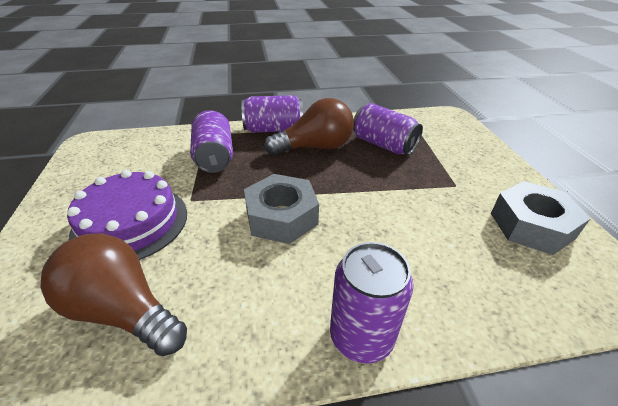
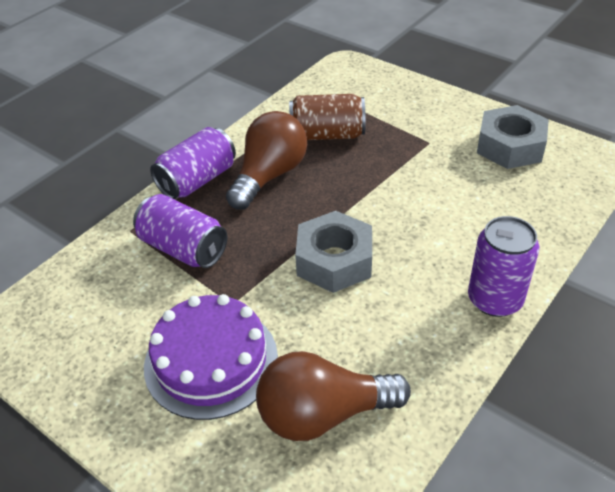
camera: 40 degrees left, 5 degrees up
purple can [353,103,423,155] -> brown can [289,94,366,140]

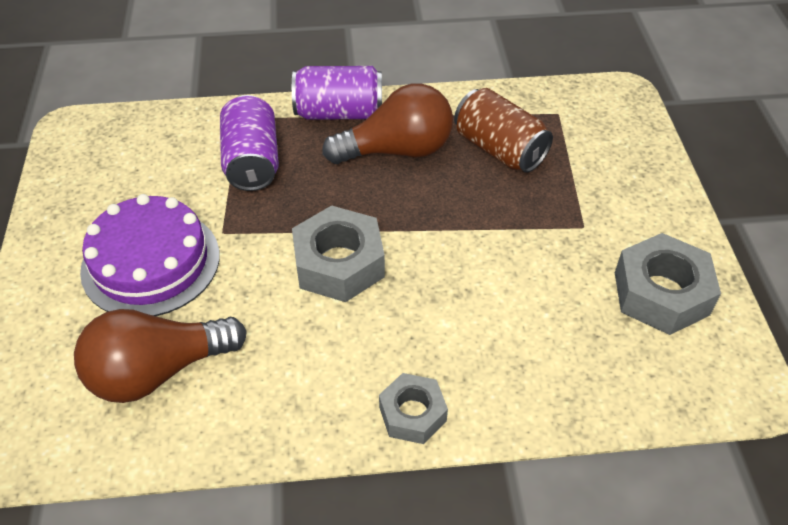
camera: 45 degrees right, 5 degrees up
brown light bulb [256,351,411,441] -> brown light bulb turned 60 degrees counterclockwise [74,309,247,403]
purple can [468,216,539,317] -> grey nut [379,373,448,444]

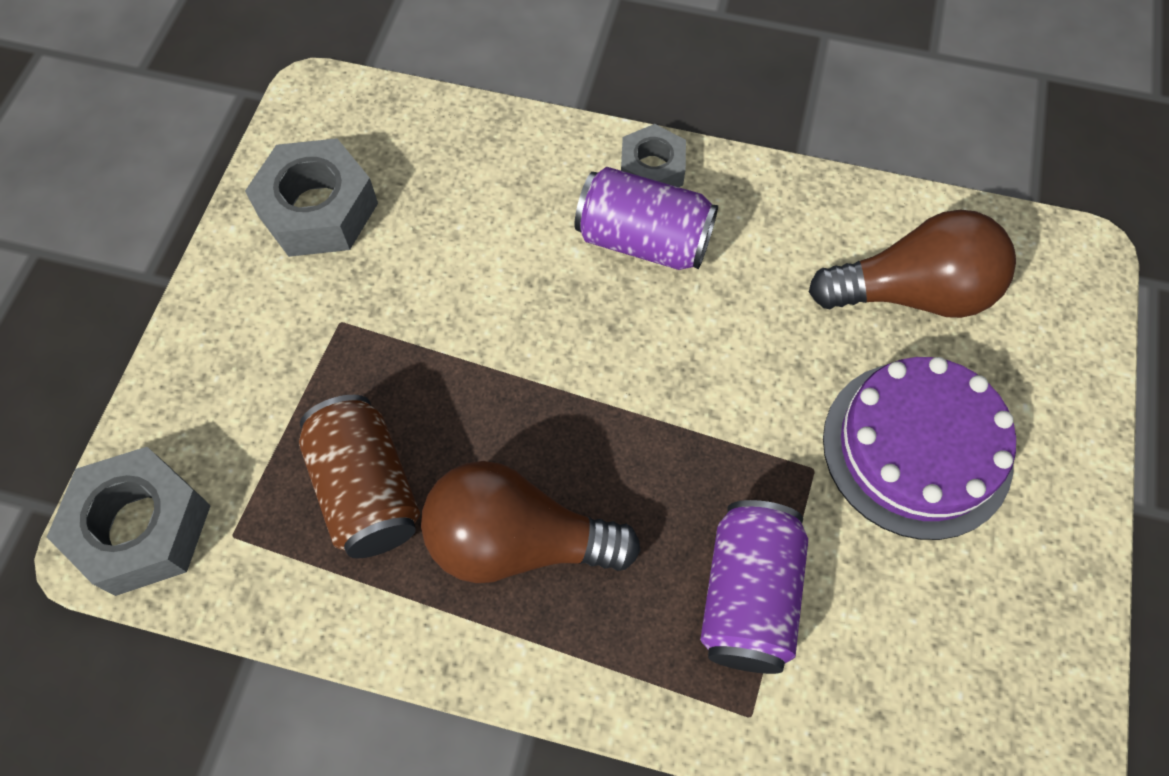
camera: 160 degrees left, 15 degrees up
purple can [292,66,382,120] -> purple can moved to [575,167,718,270]
grey nut [292,205,385,302] -> grey nut moved to [47,447,211,596]

